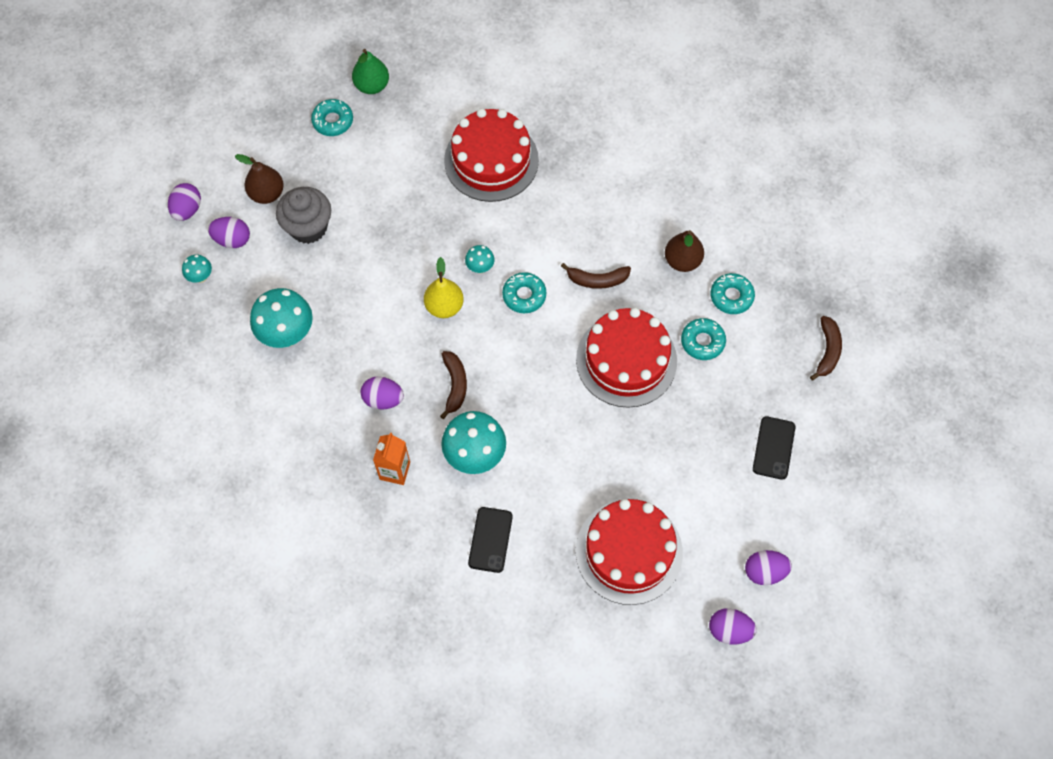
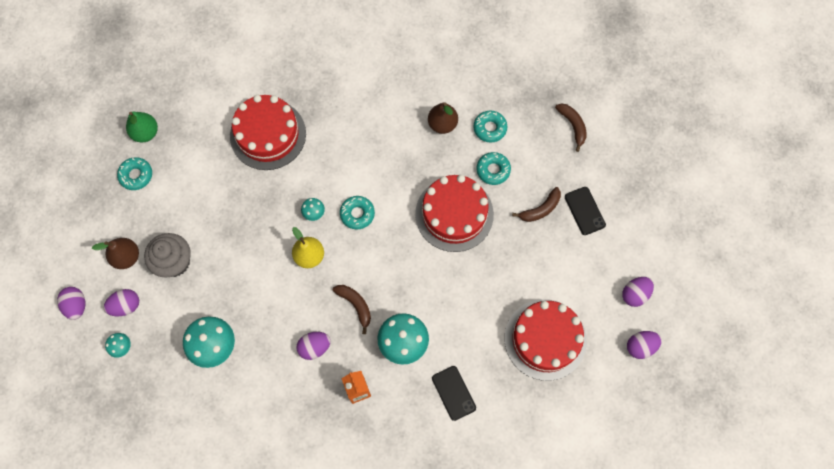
camera: 35 degrees left, 5 degrees up
brown banana [561,263,631,289] -> brown banana moved to [512,187,561,222]

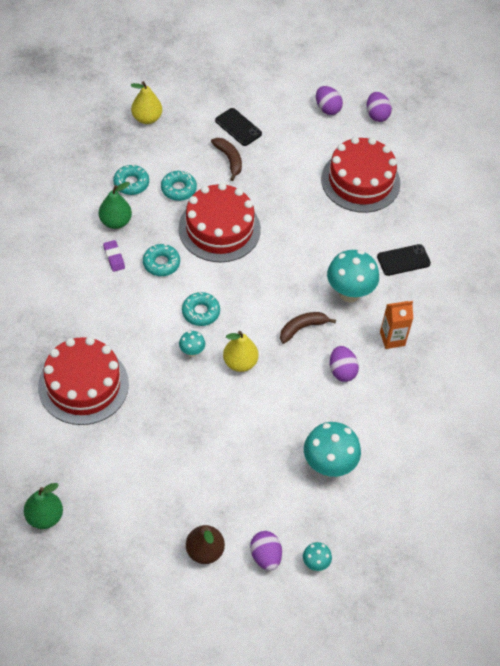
camera: 85 degrees left, 15 degrees down
purple egg [57,287,85,320] -> none
turquoise donut [117,157,152,190] -> turquoise donut moved to [143,244,180,276]
grey cupcake [144,233,191,277] -> none
brown pear [428,103,458,134] -> green pear [99,182,132,229]
brown banana [555,103,587,152] -> yellow pear [131,81,162,124]
black phone [565,187,606,235] -> black phone turned 60 degrees clockwise [215,108,262,146]
none -> purple eraser [103,240,125,272]

